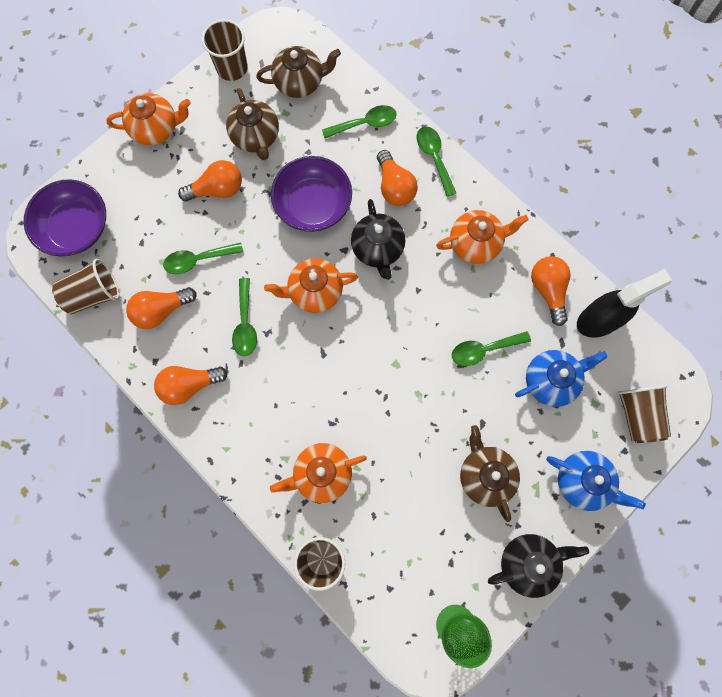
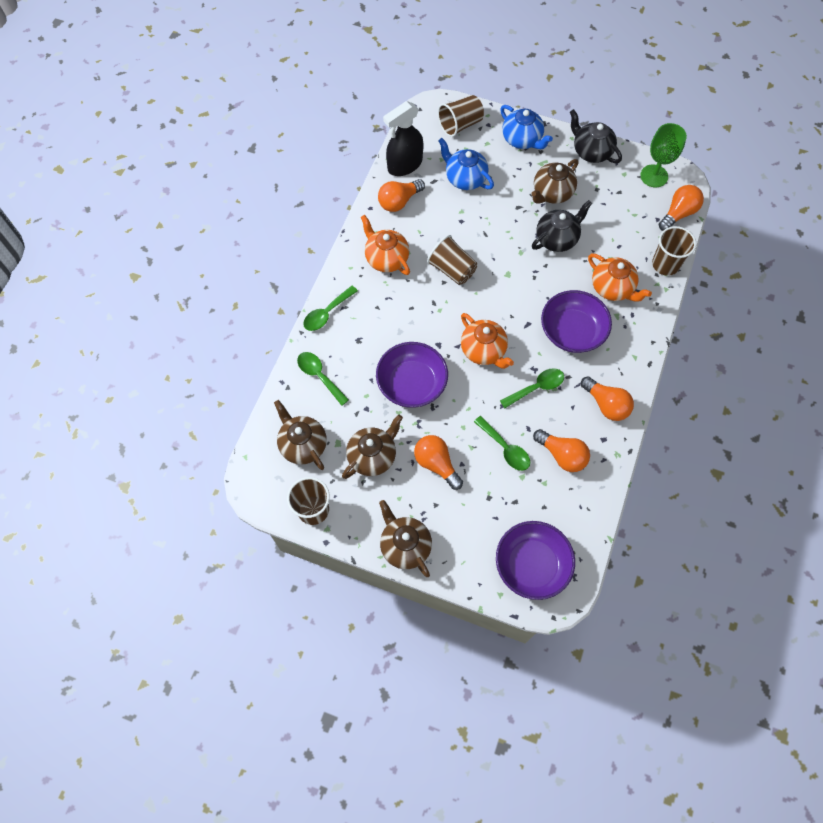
camera: 115 degrees left, 10 degrees down
brown cup [52,259,119,314] -> brown cup moved to [427,235,477,285]
orange teapot [106,93,191,145] -> brown teapot [379,500,432,577]
black teapot [351,199,405,280] -> black teapot moved to [532,200,592,252]
orange light bulb [377,150,418,206] -> orange light bulb moved to [659,185,704,231]
green spoon [452,331,531,366] -> none
blue teapot [547,451,646,511] -> blue teapot turned 135 degrees clockwise [500,105,553,149]
black spray bottle [577,269,672,338] -> black spray bottle turned 75 degrees counterclockwise [383,101,424,176]
none -> purple bowl [541,290,612,353]

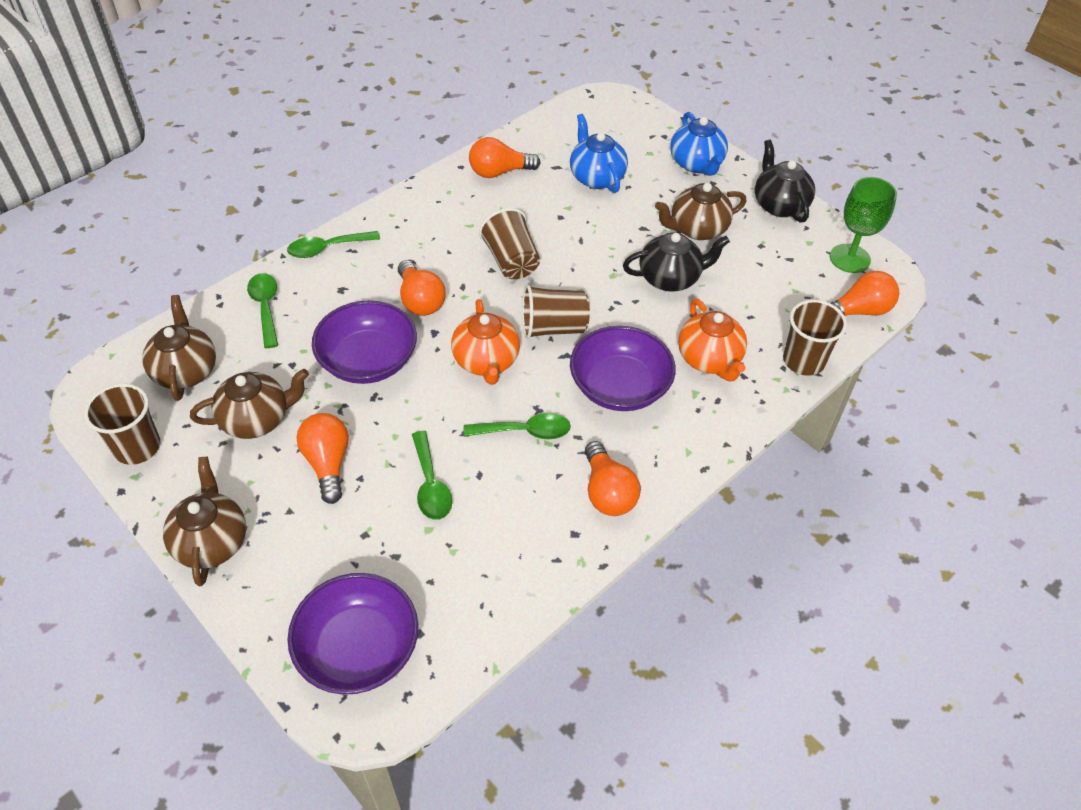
camera: 25 degrees right, 15 degrees down
orange teapot [361,215,410,275] -> none
black spray bottle [383,101,424,176] -> none
brown cup [438,95,484,137] -> brown cup moved to [522,285,590,339]
orange light bulb [533,429,590,472] -> orange light bulb moved to [398,260,446,316]

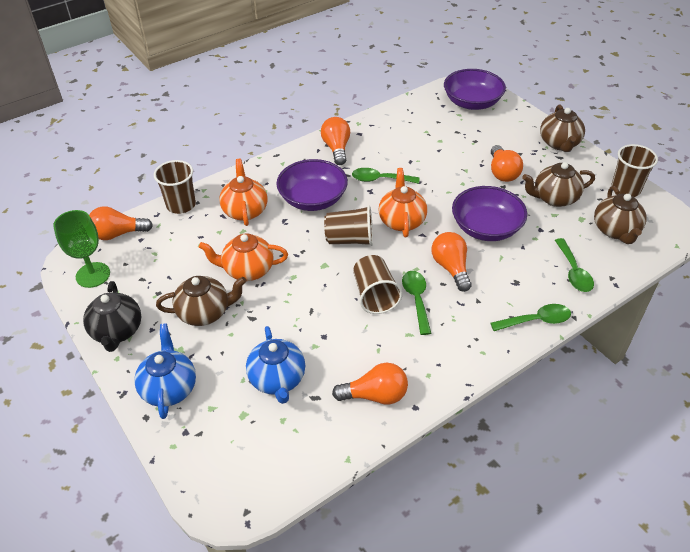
camera: 170 degrees left, 5 degrees down
green spoon [412,431,452,520] -> green spoon moved to [402,271,431,335]
black teapot [623,232,730,292] -> orange teapot [199,233,288,281]

